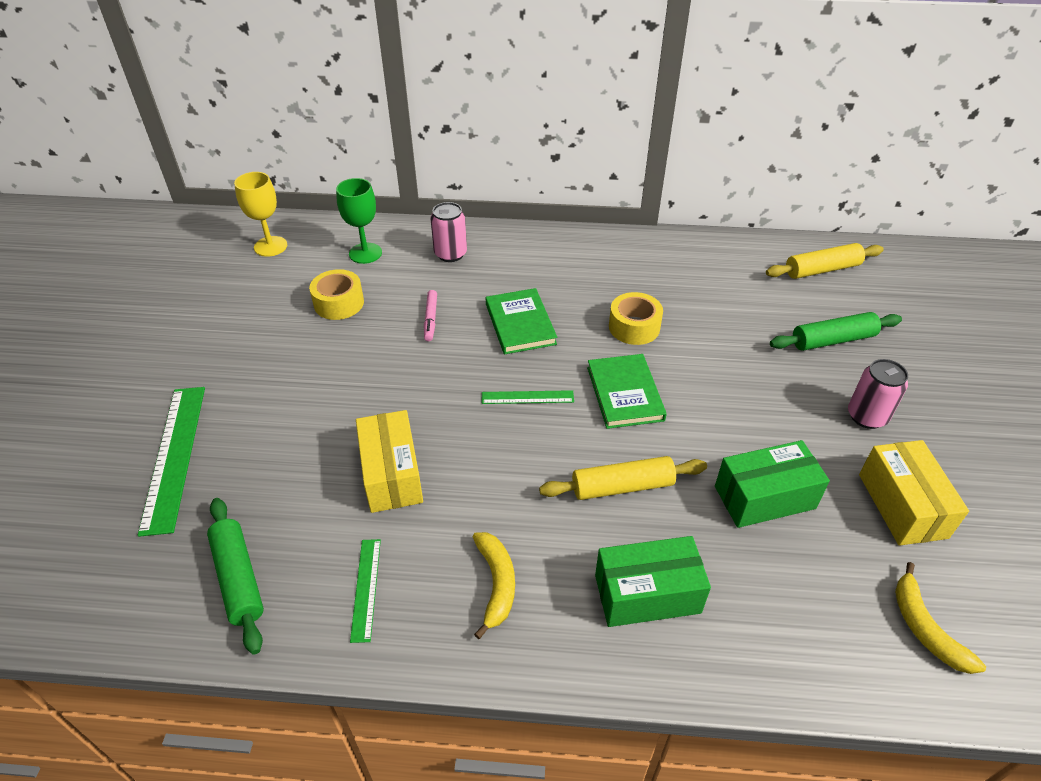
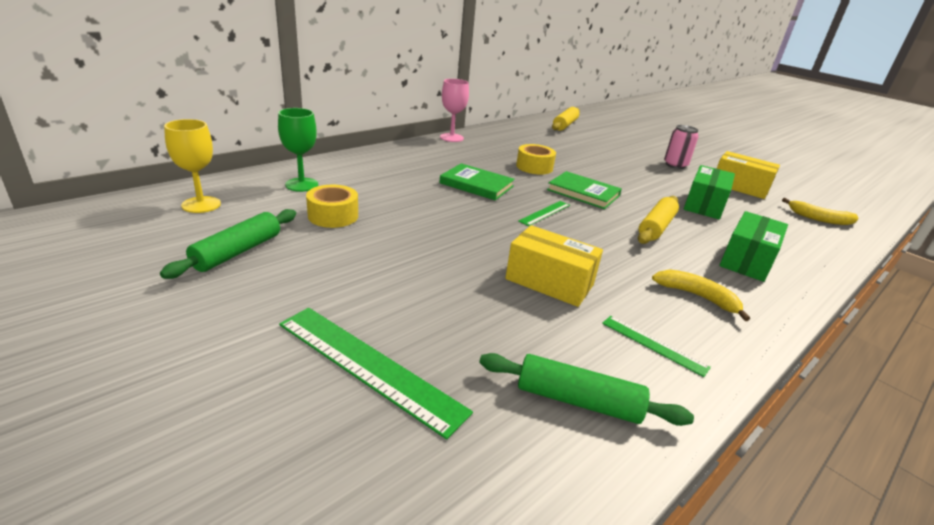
camera: 50 degrees left, 15 degrees down
pink marker [424,290,437,341] -> none
pink can [430,202,467,262] -> none
green rolling pin [770,312,902,351] -> green rolling pin moved to [160,209,296,279]
none -> pink goblet [440,79,469,142]

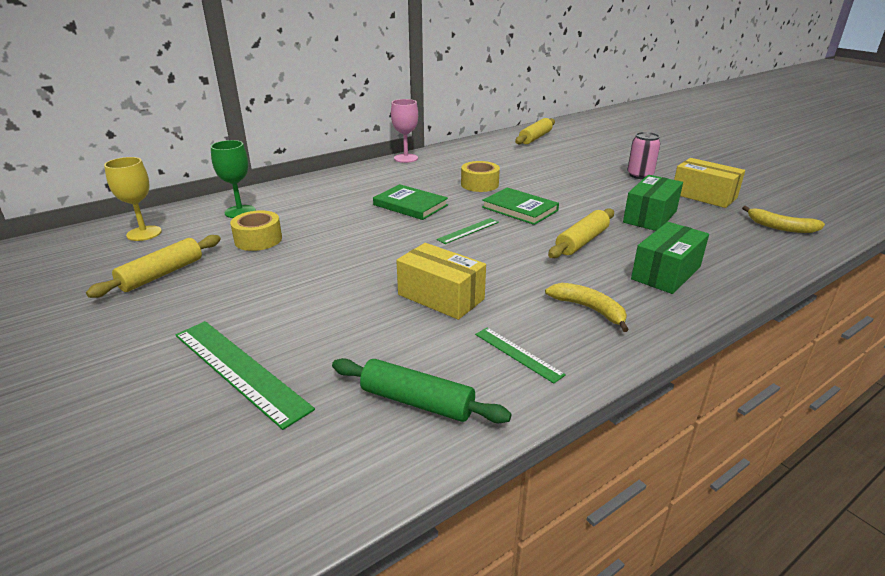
camera: 10 degrees right, 0 degrees up
green rolling pin [160,209,296,279] -> yellow rolling pin [86,235,221,298]

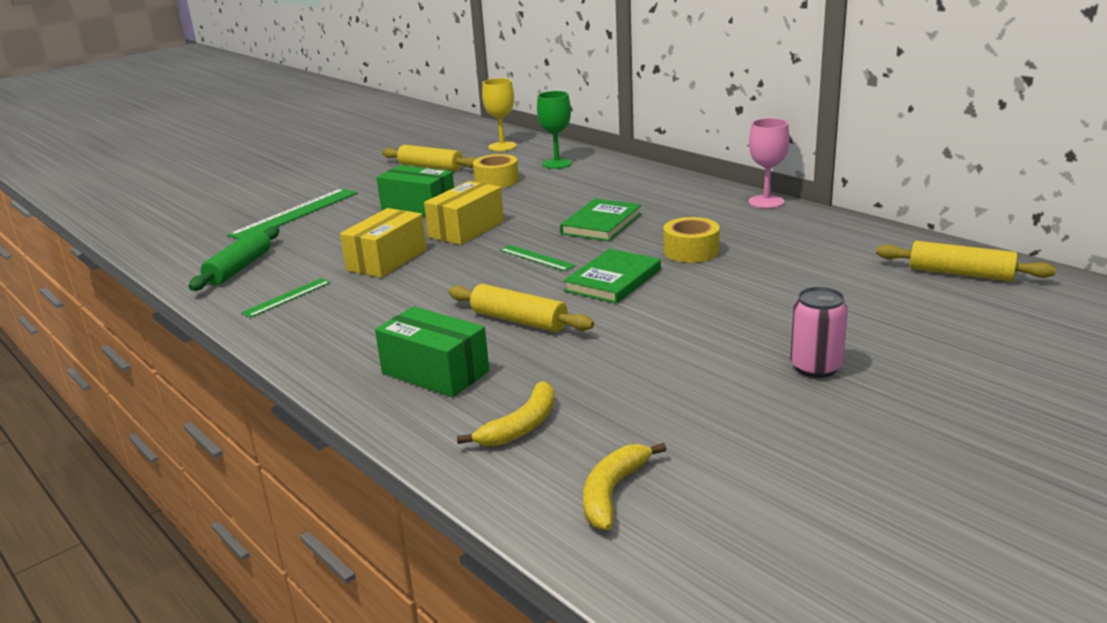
camera: 85 degrees right, 5 degrees down
yellow banana [545,283,629,332] -> yellow banana moved to [457,381,555,446]
green box [623,175,683,231] -> green box moved to [376,165,454,217]
yellow box [674,158,745,208] -> yellow box moved to [424,181,504,245]

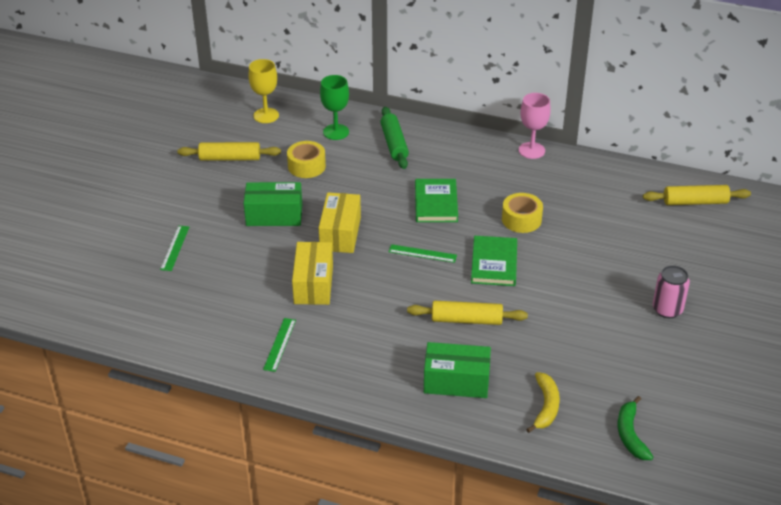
camera: 30 degrees left, 15 degrees up
green rolling pin [188,226,279,291] -> green rolling pin moved to [380,107,409,169]
green ruler [227,188,357,239] -> green ruler [160,226,189,271], size x0.53
yellow banana [583,443,667,530] -> green banana [618,396,654,460]

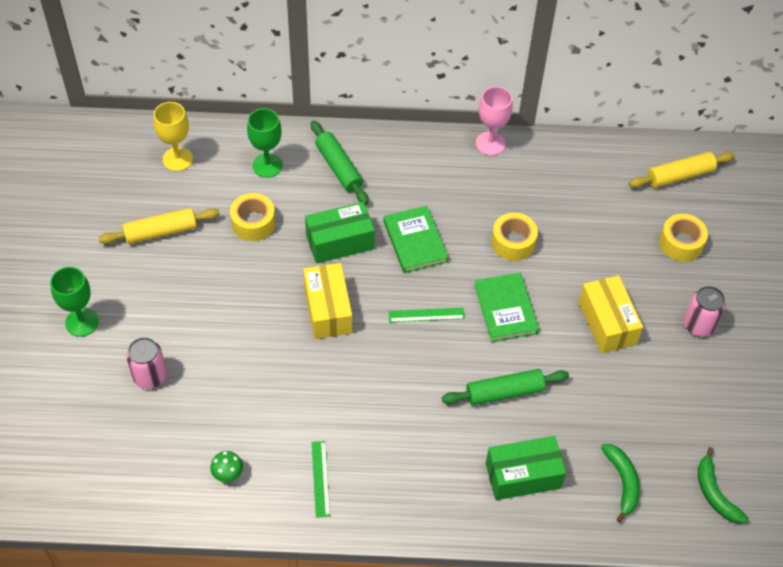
camera: 20 degrees left, 15 degrees up
green ruler [160,226,189,271] -> pink can [126,337,167,389]
green box [244,182,302,226] -> green box moved to [305,202,375,264]
yellow box [292,242,333,305] -> yellow box moved to [579,275,643,353]
yellow rolling pin [407,301,528,325] -> green rolling pin [442,369,569,405]
yellow banana [526,372,560,433] -> green banana [601,444,640,523]
none -> green goblet [50,267,99,337]
none -> green mushroom [210,451,243,482]
none -> yellow tape [659,214,708,262]

